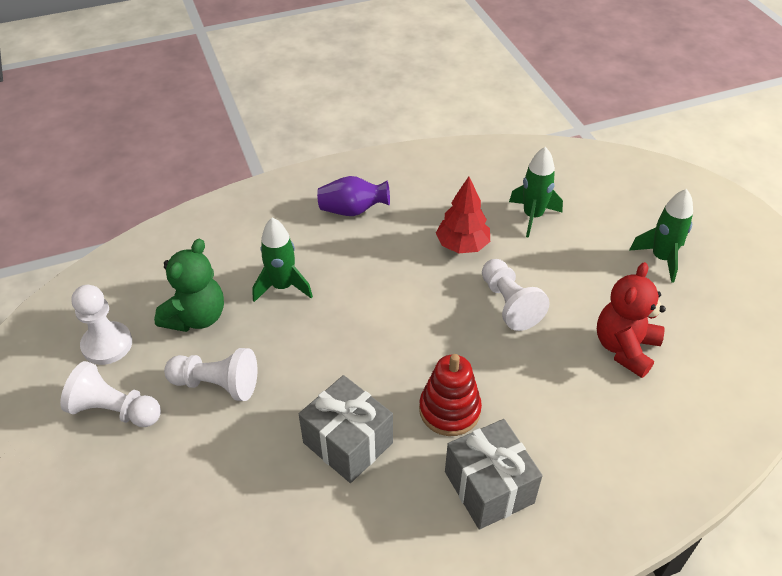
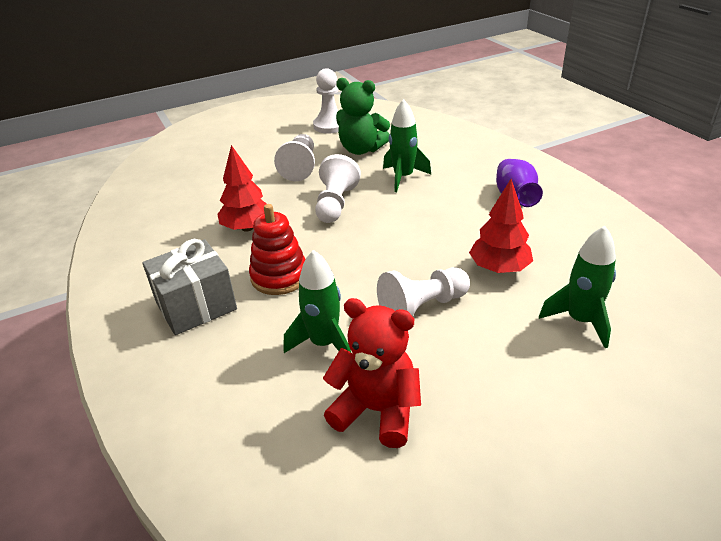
camera: 85 degrees right, 10 degrees down
white pawn [60,361,161,427] -> white pawn moved to [315,154,361,223]
grey gift [299,375,393,483] -> red tree [217,145,266,232]
green rocket [629,189,693,283] -> green rocket moved to [284,250,351,353]

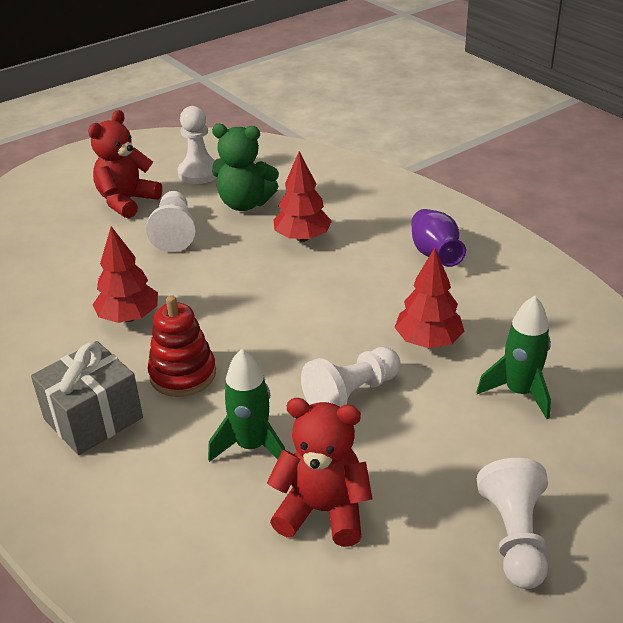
camera: 10 degrees left, 0 degrees up
white pawn [315,154,361,223] -> white pawn moved to [477,458,548,589]
green rocket [383,99,431,192] -> red tree [273,151,332,242]
none -> red teddy bear [88,110,162,218]

